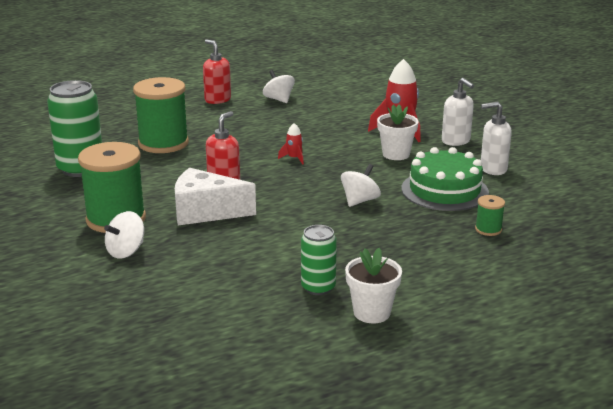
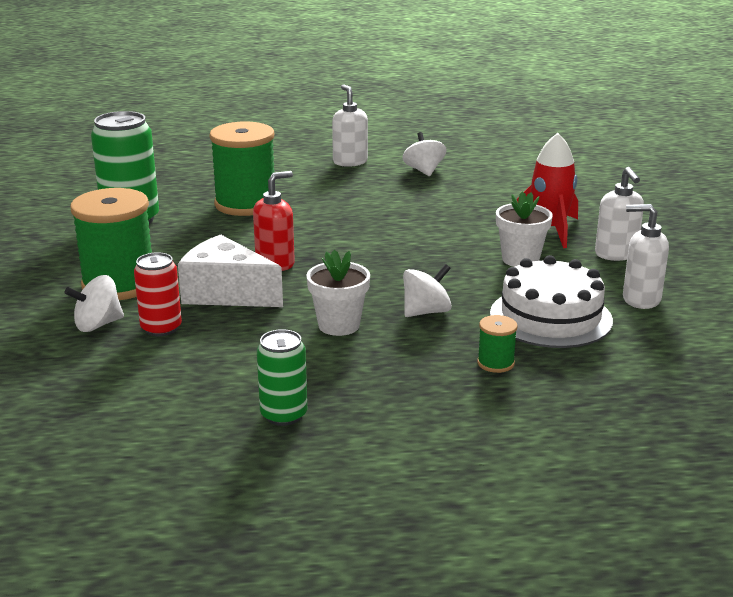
camera: 20 degrees right, 0 degrees up
red soap dispenser [203,39,231,104] -> white soap dispenser [332,84,368,167]
red rocket [278,123,304,165] -> none
white flower pot [345,248,402,323] -> white flower pot moved to [306,250,370,336]
green cake [402,147,489,211] -> white cake [490,255,613,348]
green spool [475,195,505,236] -> green spool moved to [477,315,518,373]
none -> red can [134,252,182,336]

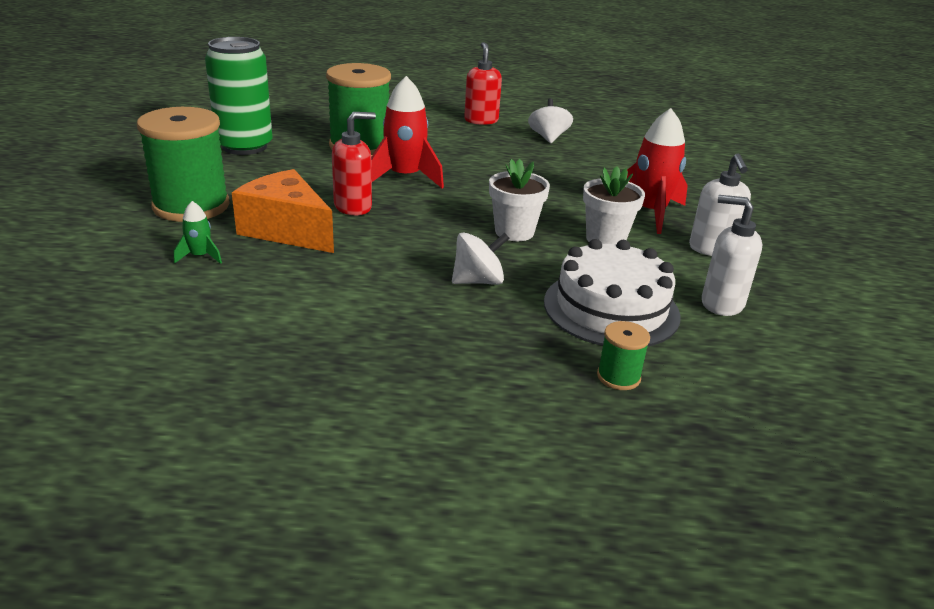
camera: 10 degrees right, 5 degrees up
white spinning top [65,275,124,332] -> none
red can [134,252,182,336] -> green rocket [174,201,222,264]
white cheese [178,235,283,307] -> orange cheese [232,169,334,253]
green can [257,329,307,426] -> none
white flower pot [306,250,370,336] -> white flower pot moved to [489,159,550,241]
white soap dispenser [332,84,368,167] -> red soap dispenser [464,42,502,125]
green spool [477,315,518,373] -> green spool moved to [597,321,650,390]
none -> red rocket [371,76,444,188]

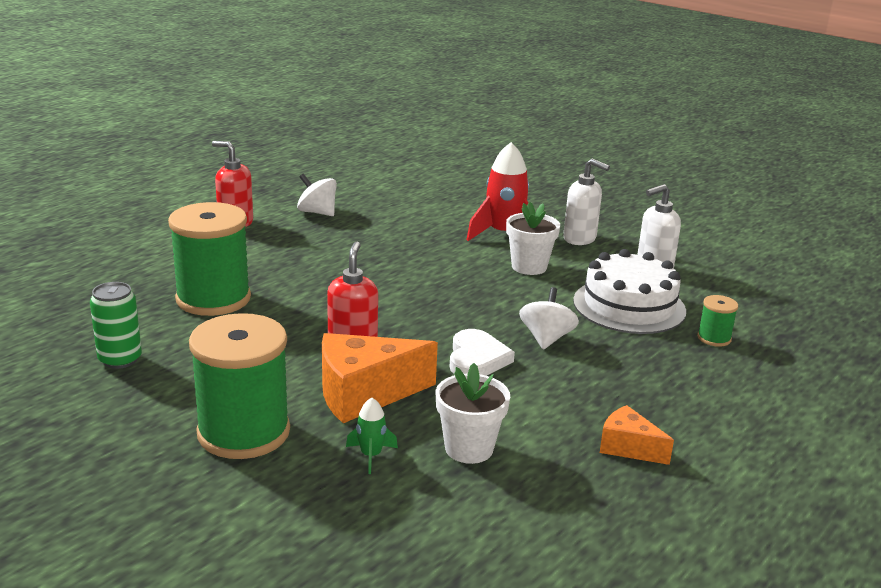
camera: 55 degrees left, 5 degrees down
green can [205,37,272,155] -> green can [90,282,142,369], size x0.59
red rocket [371,76,444,188] -> none
white flower pot [489,159,550,241] -> white flower pot moved to [436,363,510,464]
none -> white heart [450,329,515,376]
none -> orange cheese [600,405,674,465]

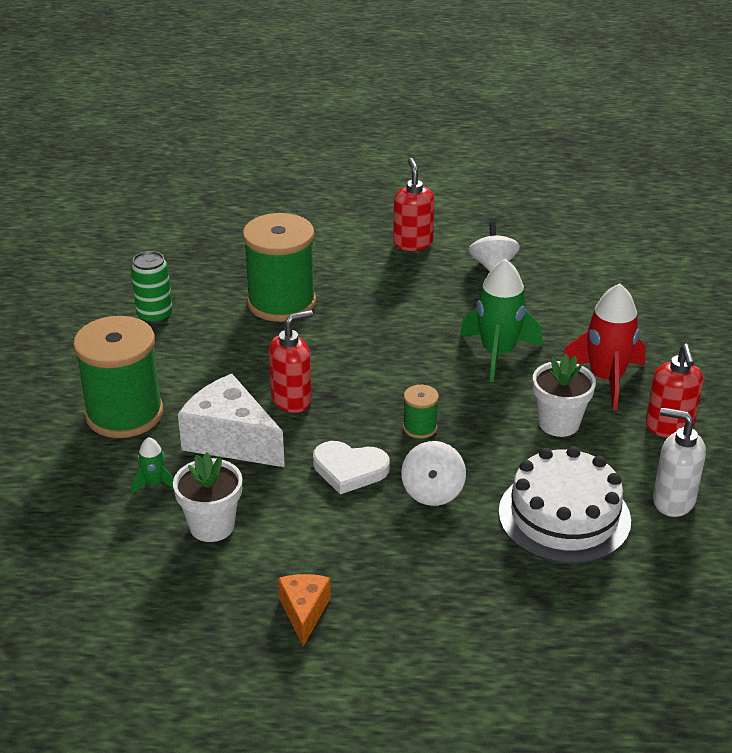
camera: 55 degrees right, 10 degrees up
orange cheese [322,333,438,423] -> white cheese [178,374,285,467]
white heart [450,329,515,376] -> white heart turned 45 degrees clockwise [313,441,390,494]
white spinning top [519,287,579,350] -> white spinning top turned 120 degrees clockwise [401,441,466,506]
white soap dispenser [563,159,610,245] -> red soap dispenser [645,344,703,438]
green spool [697,295,738,347] -> green spool moved to [403,385,439,439]
none -> green rocket [460,259,543,382]

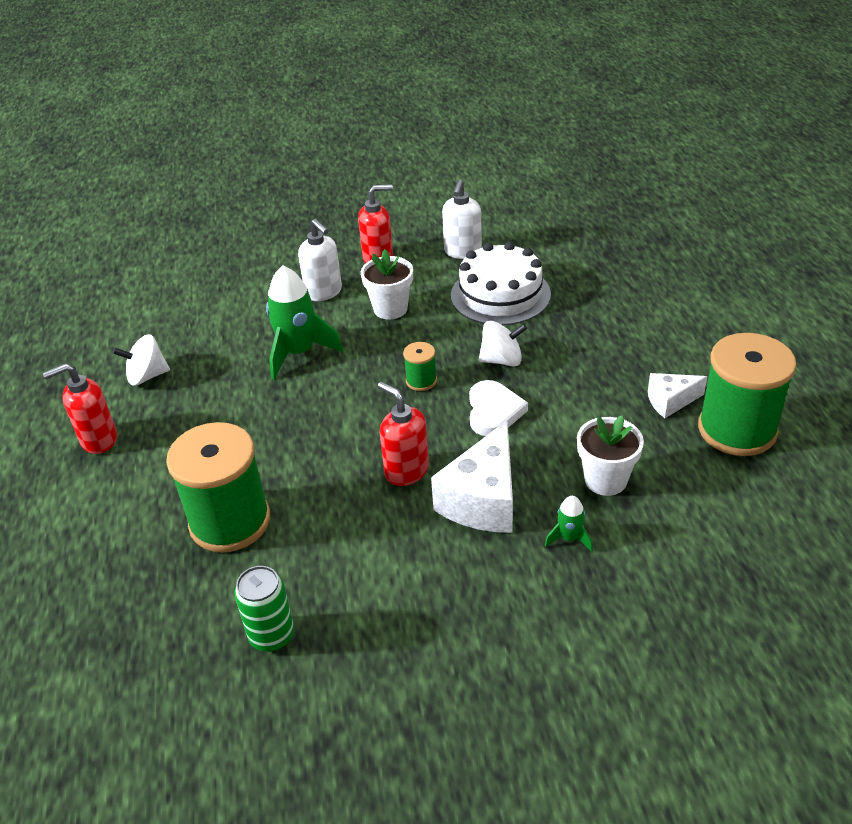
camera: 100 degrees left, 5 degrees up
green spool [73,316,163,438] -> green spool moved to [698,333,796,456]
orange cheese [278,574,331,647] -> white cheese [648,373,708,418]
red rocket [563,283,646,410] -> white soap dispenser [298,219,342,301]

